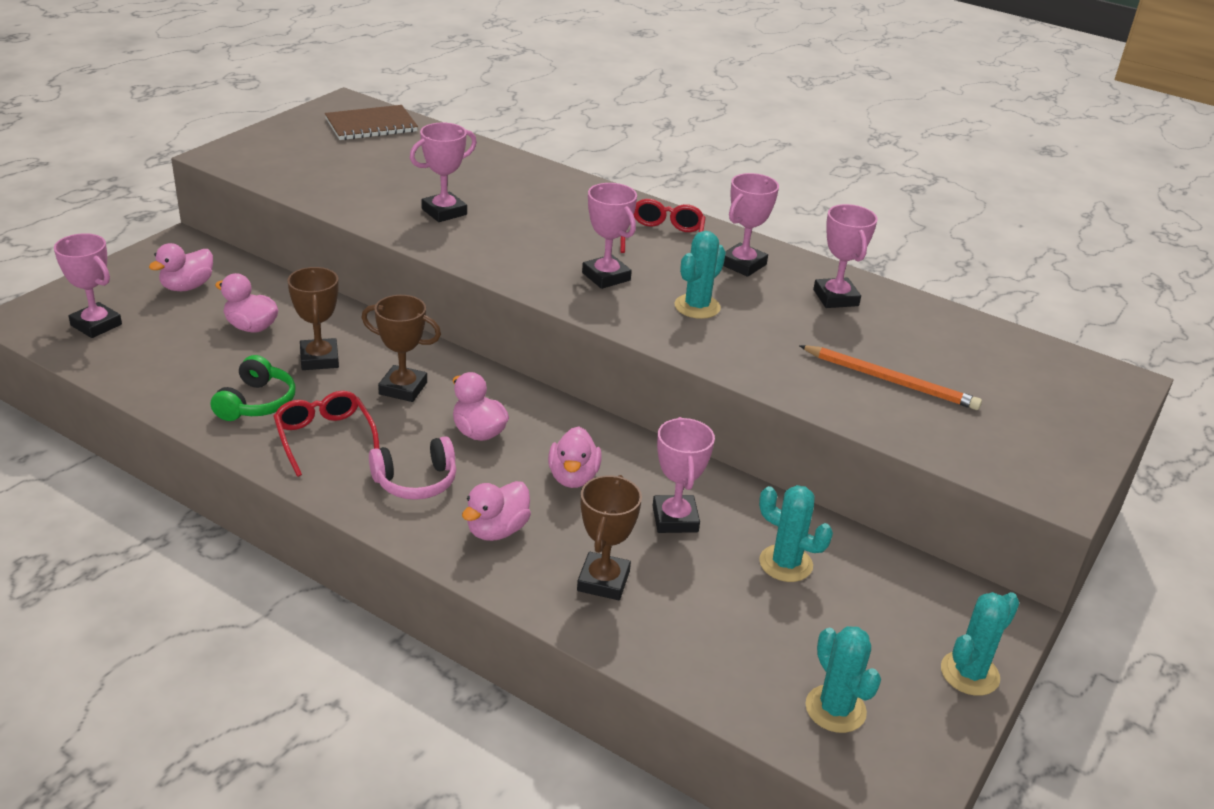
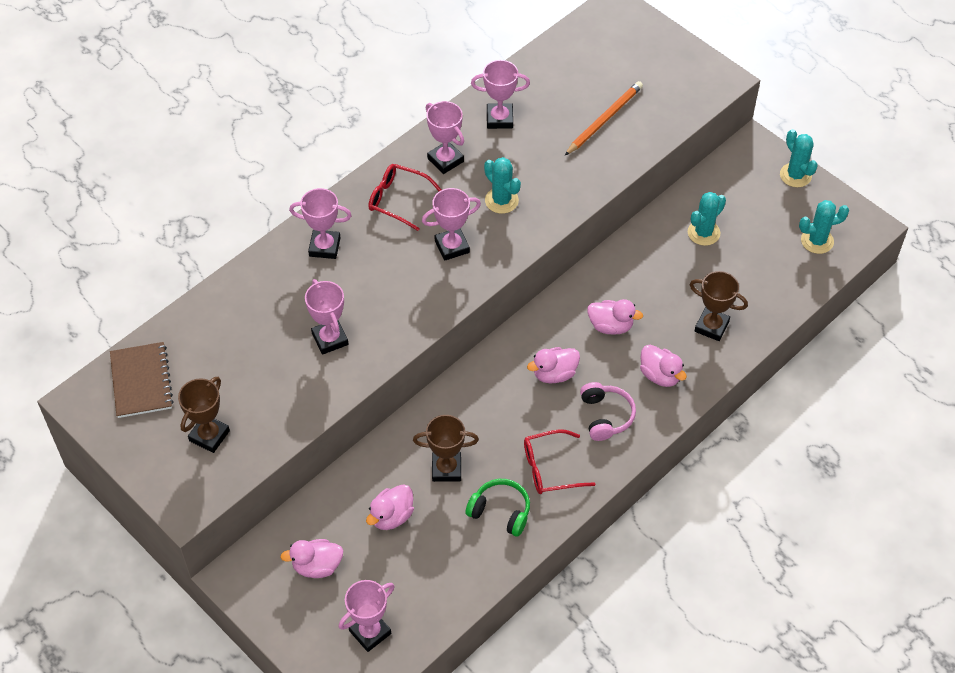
camera: 75 degrees left, 20 degrees up
pink duck [149,243,213,291] -> pink duck turned 120 degrees clockwise [280,539,343,578]
brown trophy [362,295,441,402] -> brown trophy moved to [178,377,230,453]
pink trophy [653,417,715,533] -> pink trophy moved to [289,188,352,259]

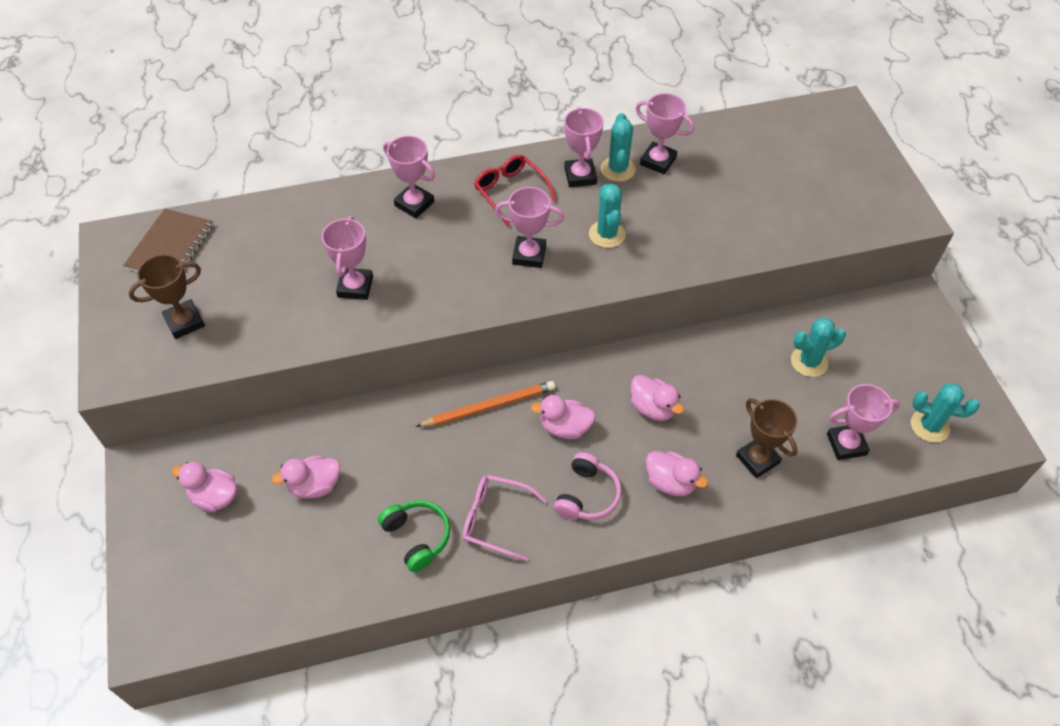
camera: 30 degrees right, 0 degrees up
pink trophy [339,580,394,652] -> pink trophy moved to [827,384,900,460]
brown trophy [413,415,479,482] -> none
red glasses [524,429,596,494] -> pink glasses [462,475,547,561]
orange pencil [564,81,643,156] -> orange pencil moved to [415,381,555,427]
pink duck [640,345,687,387] -> pink duck turned 45 degrees counterclockwise [646,451,708,496]
turquoise cactus [780,129,818,187] -> turquoise cactus moved to [601,113,636,182]

